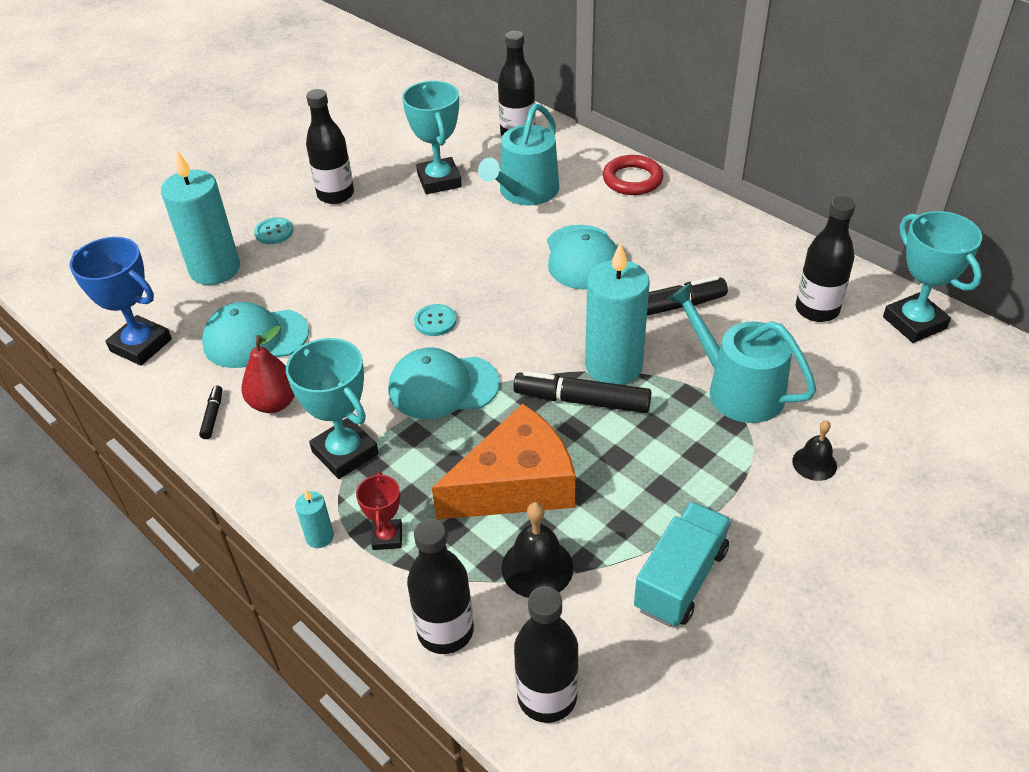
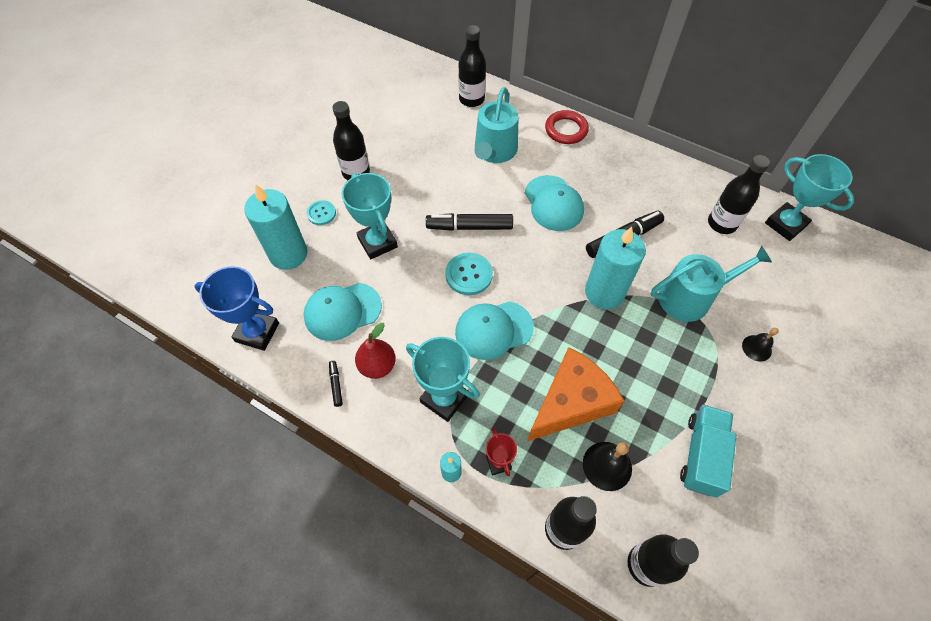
camera: 15 degrees left, 15 degrees up
turquoise trophy [402,81,462,194] -> turquoise trophy moved to [342,173,398,259]
turquoise button [414,304,457,336] -> turquoise button [445,253,493,295], size x1.55
black marker [513,371,652,413] -> black marker moved to [426,213,513,231]
turquoise watering can [668,283,816,423] -> turquoise watering can turned 135 degrees clockwise [651,246,772,322]

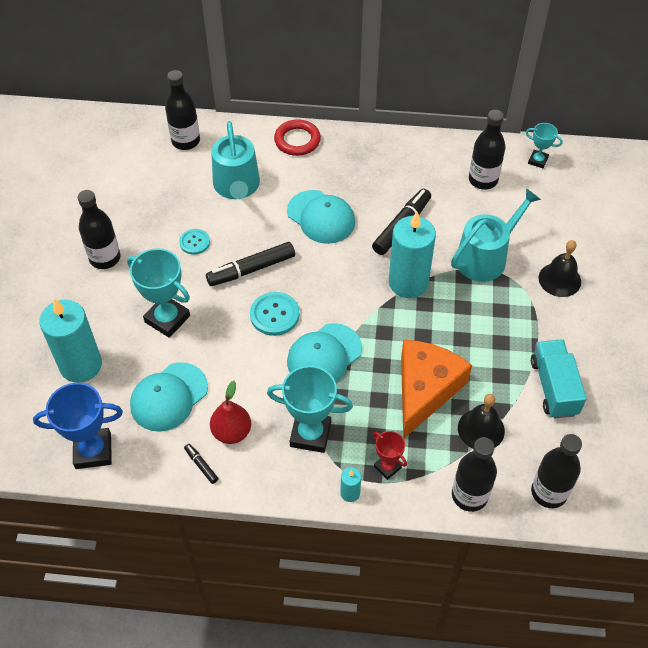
camera: 25 degrees left, 5 degrees down
turquoise button [307,200,336,225] -> turquoise button moved to [179,229,210,255]
black bell [742,328,779,362] -> black bell [539,240,581,297], size x1.53
turquoise trophy [765,154,854,241] -> turquoise trophy [526,123,563,168], size x0.55

